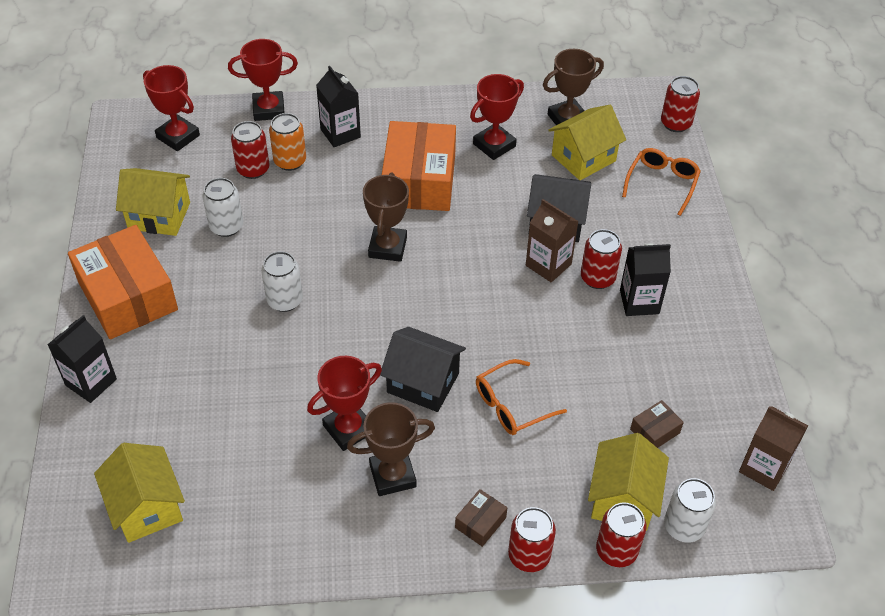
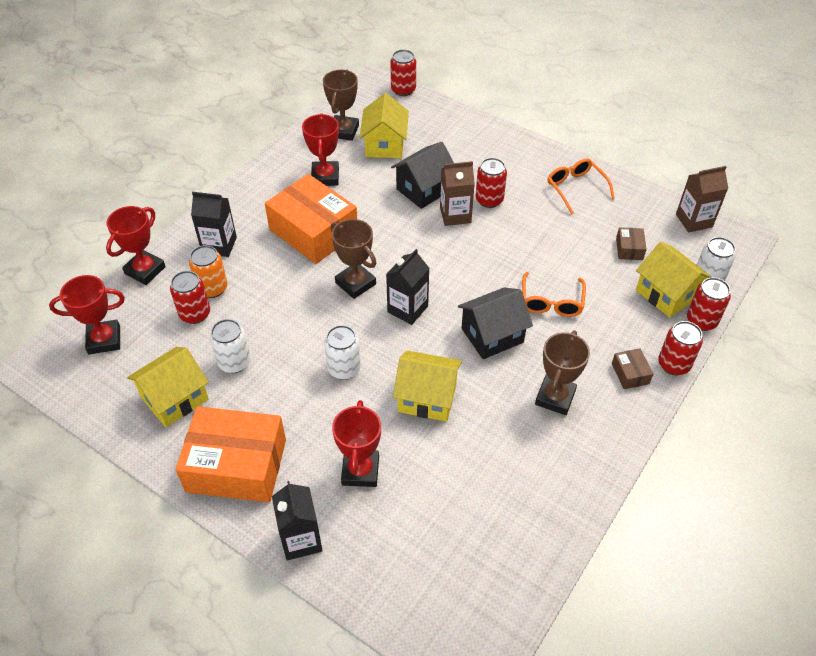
camera: 50 degrees left, 0 degrees up
yellow house [94,443,185,543] -> yellow house moved to [393,350,462,422]
red trophy [307,356,382,451] -> red trophy moved to [332,400,381,487]
black carton [620,244,671,316] -> black carton moved to [386,249,429,325]
orange glasses [622,148,701,216] -> orange glasses moved to [547,158,615,215]

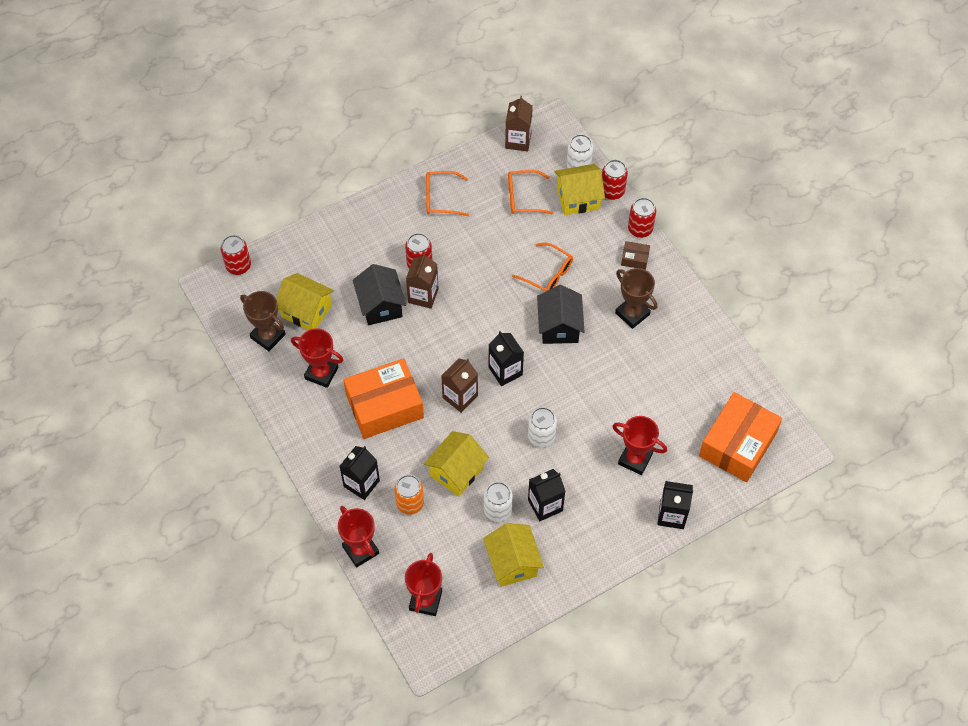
camera: 65 degrees left, 10 degrees up
red can [170,271,210,324] -> none
orange box [176,406,286,503] -> orange box moved to [699,392,782,482]
brown trophy [330,219,376,299] -> brown carton [441,358,478,413]
yellow house [393,350,462,422] -> yellow house moved to [424,431,489,497]
brown box [616,227,647,260] -> orange glasses [508,170,553,214]
none -> black carton [528,469,565,521]

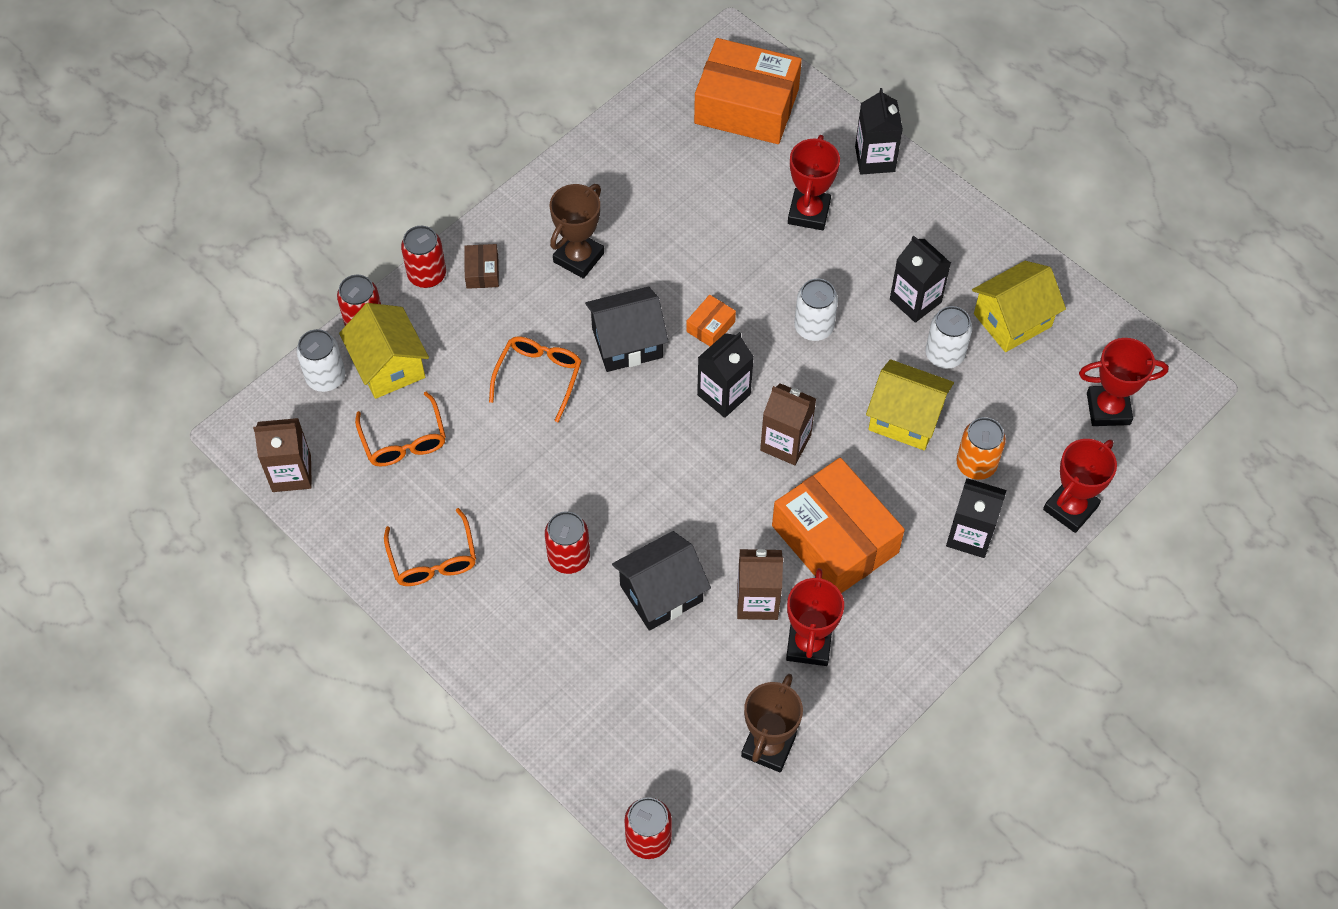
camera: 105 degrees left, 0 degrees up
yellow house [276,273,334,330] -> none
brown carton [406,253,438,309] -> brown carton moved to [737,549,783,620]
none -> orange box [686,295,736,346]

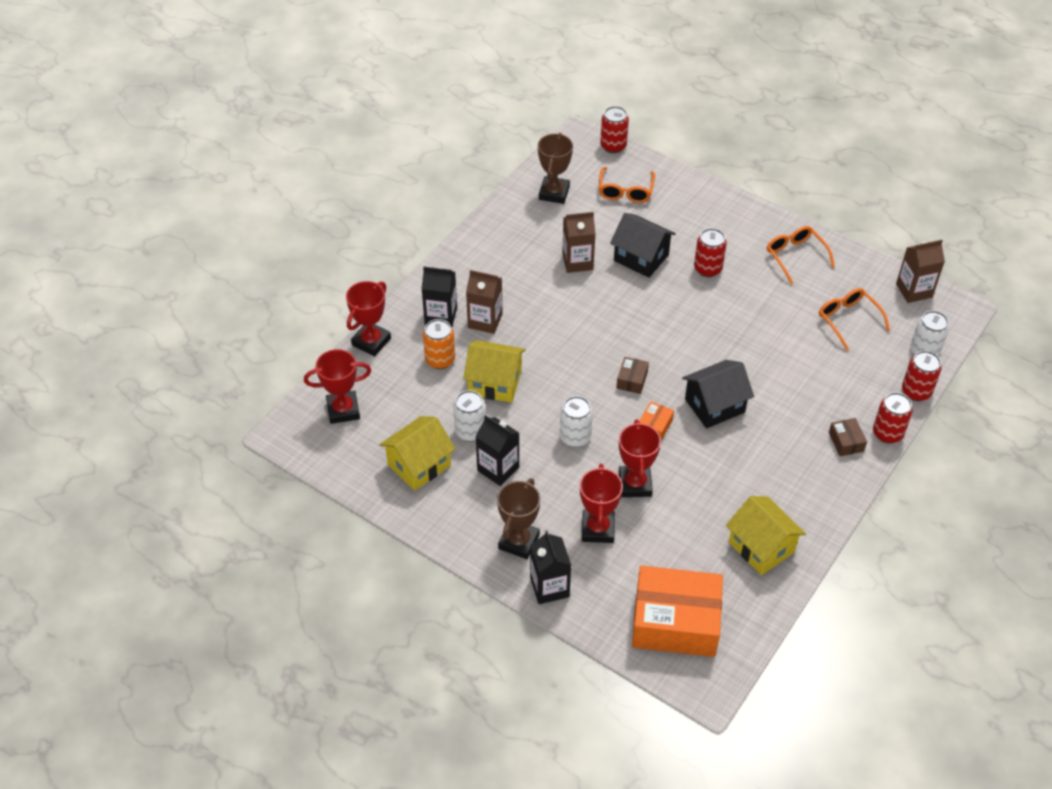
camera: 170 degrees right, 10 degrees down
yellow house [339,303,429,399] -> yellow house moved to [726,496,806,575]
orange glasses [489,336,582,422] -> orange glasses moved to [599,167,655,203]
brown trophy [549,184,604,279] -> brown trophy moved to [497,478,540,559]
black house [612,531,711,631] -> black house turned 75 degrees clockwise [610,213,676,278]
black carton [697,332,754,418] -> brown box [616,357,649,394]
brown carton [760,383,816,465] -> brown carton moved to [466,270,503,334]
orange box [772,458,905,593] -> none
red trophy [786,568,844,666] -> red trophy moved to [619,419,661,497]

